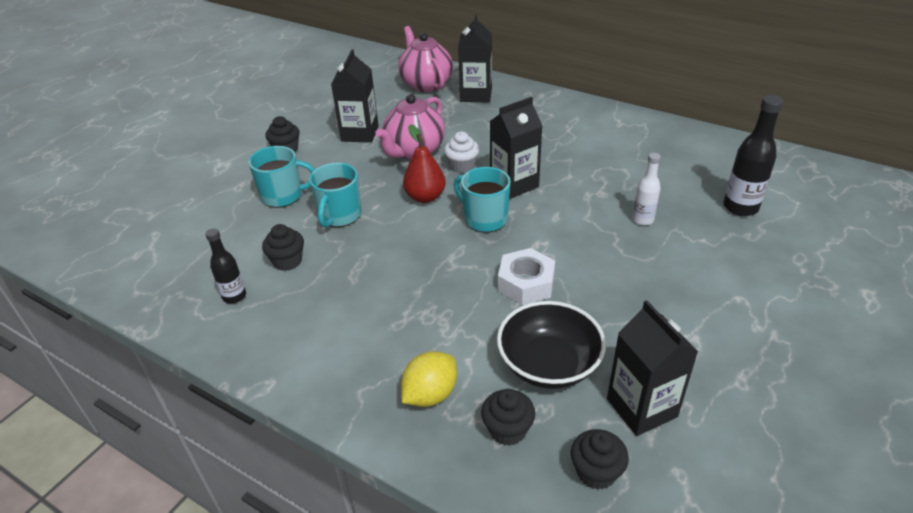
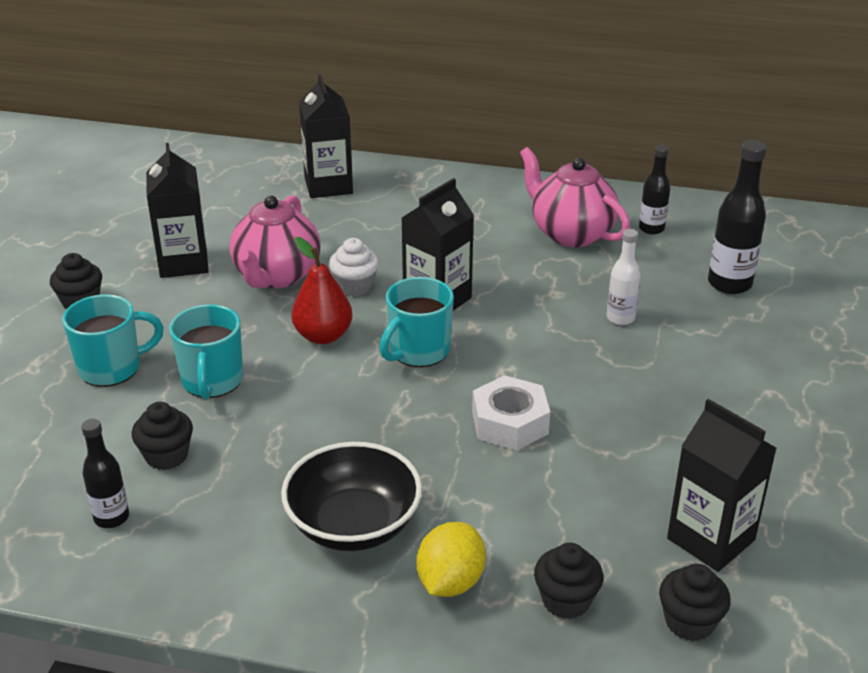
camera: 20 degrees left, 5 degrees down
pink teapot [399,26,453,92] -> pink teapot moved to [520,147,630,247]
turquoise mug [453,167,511,233] -> turquoise mug turned 75 degrees counterclockwise [379,277,454,367]
black bowl [497,301,606,389] -> black bowl moved to [281,442,422,551]
none -> black bottle [639,145,670,235]

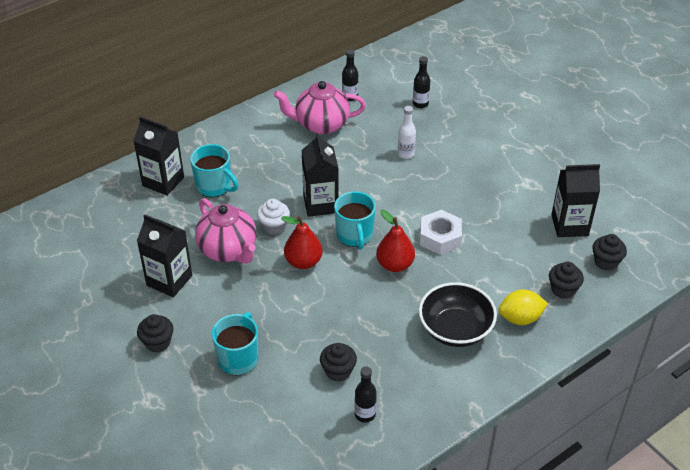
camera: 50 degrees left, 10 degrees up
turquoise mug [169,304,243,399] -> turquoise mug moved to [190,144,239,197]
yellow lemon [416,522,486,597] -> yellow lemon turned 75 degrees counterclockwise [498,289,548,325]
black bottle [708,140,767,294] -> black bottle [413,56,430,108], size x0.62
none -> red pear [376,210,415,272]

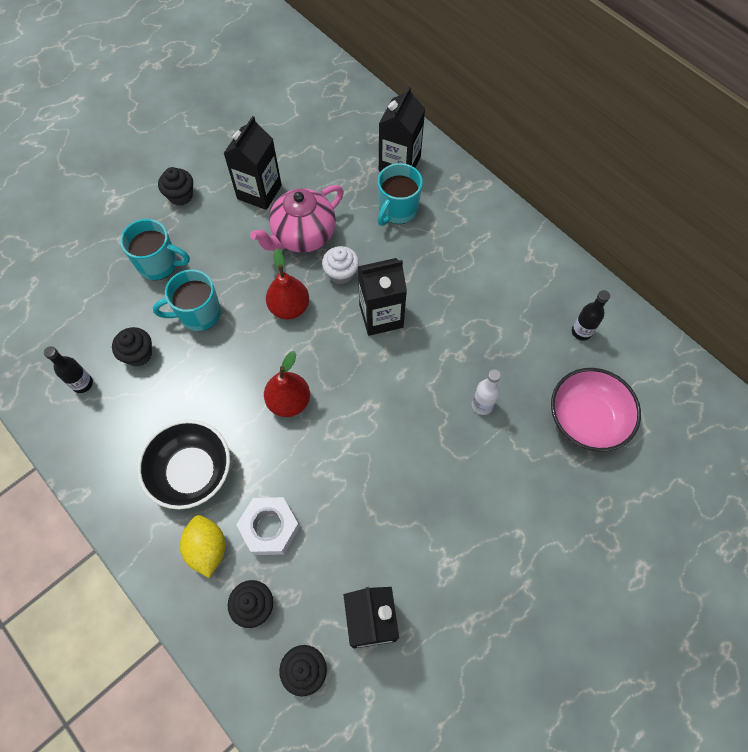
camera: 85 degrees right, 20 degrees up
pink teapot [273,81,366,135] -> none
turquoise mug [334,191,376,250] -> turquoise mug moved to [153,269,221,331]
black bottle [413,56,430,108] -> pink bowl [551,368,641,452]
white nut [420,210,462,255] -> white nut moved to [236,497,300,555]

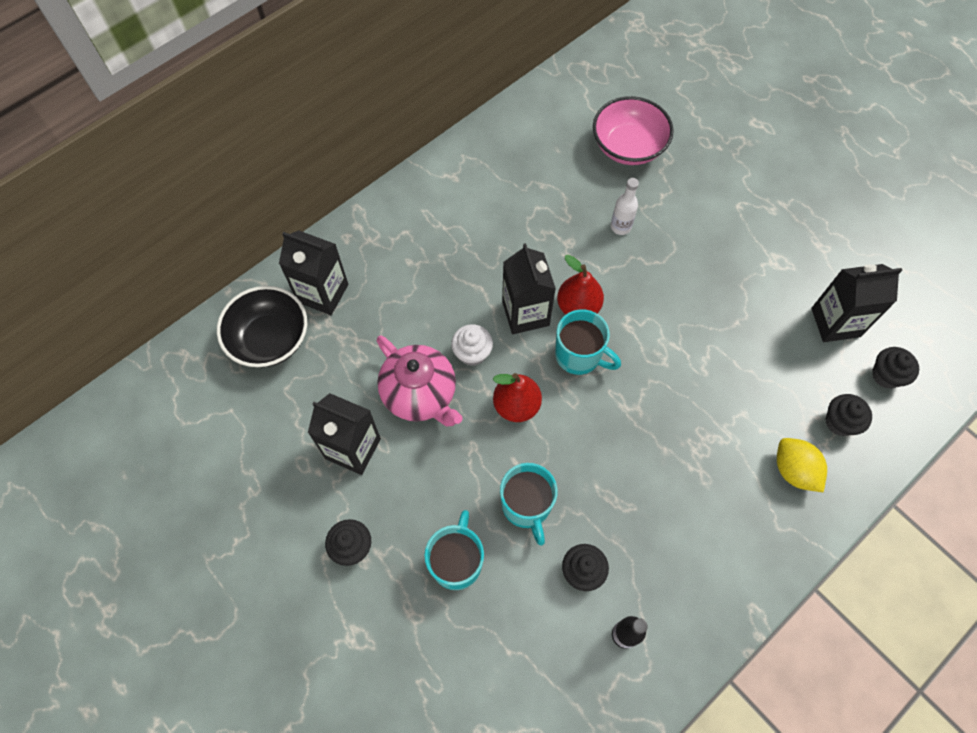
camera: 90 degrees left, 0 degrees up
black bowl [137,420,230,509] -> black bowl moved to [217,286,307,367]
yellow lemon [180,515,225,578] -> yellow lemon turned 75 degrees clockwise [777,438,827,492]
white nut [236,497,300,555] -> none
red pear [264,351,310,417] -> red pear moved to [557,255,604,315]
turquoise mug [377,163,423,226] -> turquoise mug moved to [555,310,621,375]
black bottle [572,290,610,341] -> none

